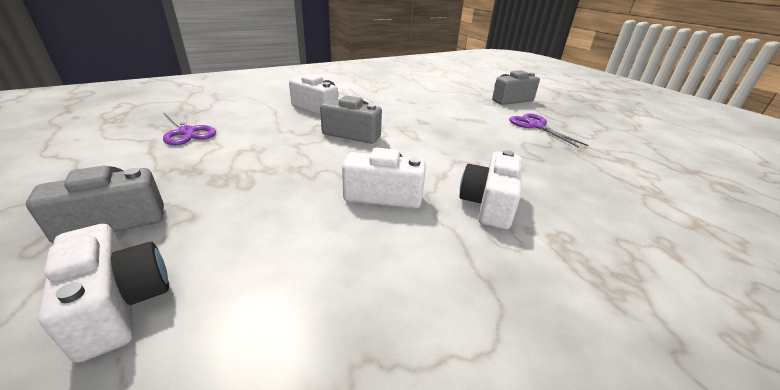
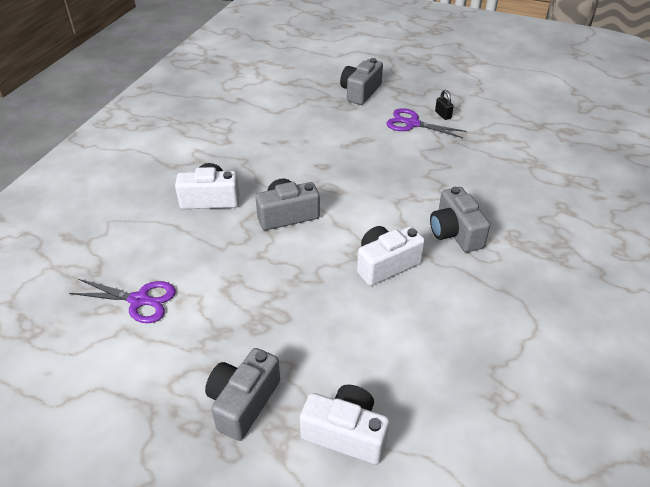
camera: 35 degrees left, 10 degrees up
white camera [459,150,522,230] -> grey camera [430,187,490,252]
none -> black padlock [435,90,454,120]

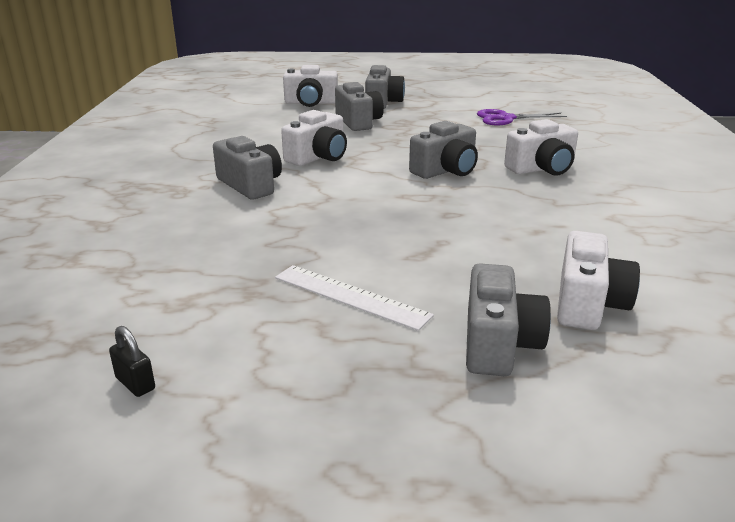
camera: 160 degrees right, 15 degrees down
purple scissors [386,108,466,138] -> white ruler [275,265,434,331]
black padlock [435,90,454,120] -> black padlock moved to [109,326,155,397]
none -> grey camera [335,82,384,131]
none -> white camera [557,231,640,330]

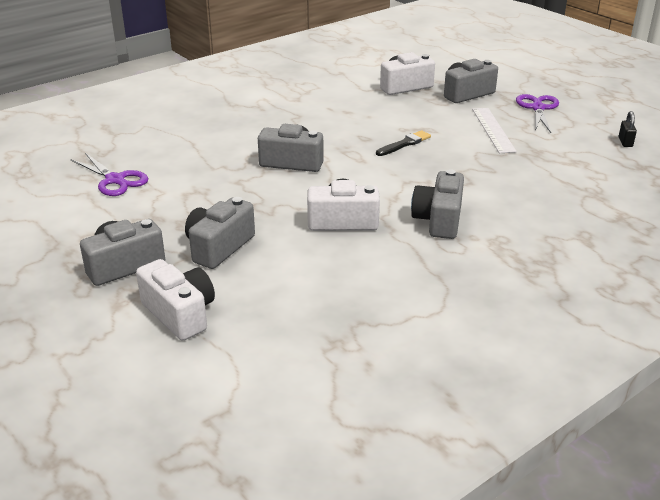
camera: 130 degrees left, 5 degrees up
white camera [504,119,578,176] -> none
none -> black brush [376,130,431,156]
none -> purple scissors [516,94,559,133]

